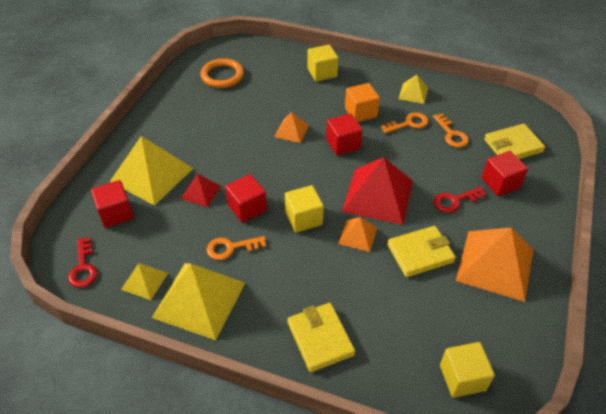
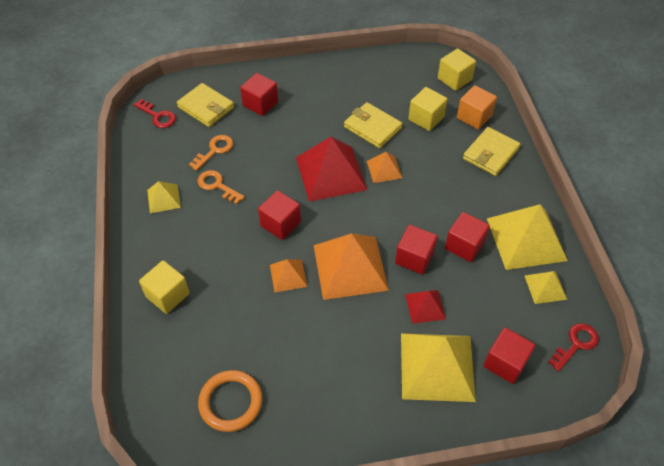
camera: 120 degrees left, 5 degrees up
orange key [207,236,266,260] -> red cube [445,212,490,262]
yellow cube [285,185,324,233] -> yellow cube moved to [408,87,447,131]
orange cube [345,83,380,122] -> orange cube moved to [457,85,497,129]
red key [434,187,486,213] -> red key moved to [134,99,176,128]
orange pyramid [456,228,534,302] -> orange pyramid moved to [313,233,389,300]

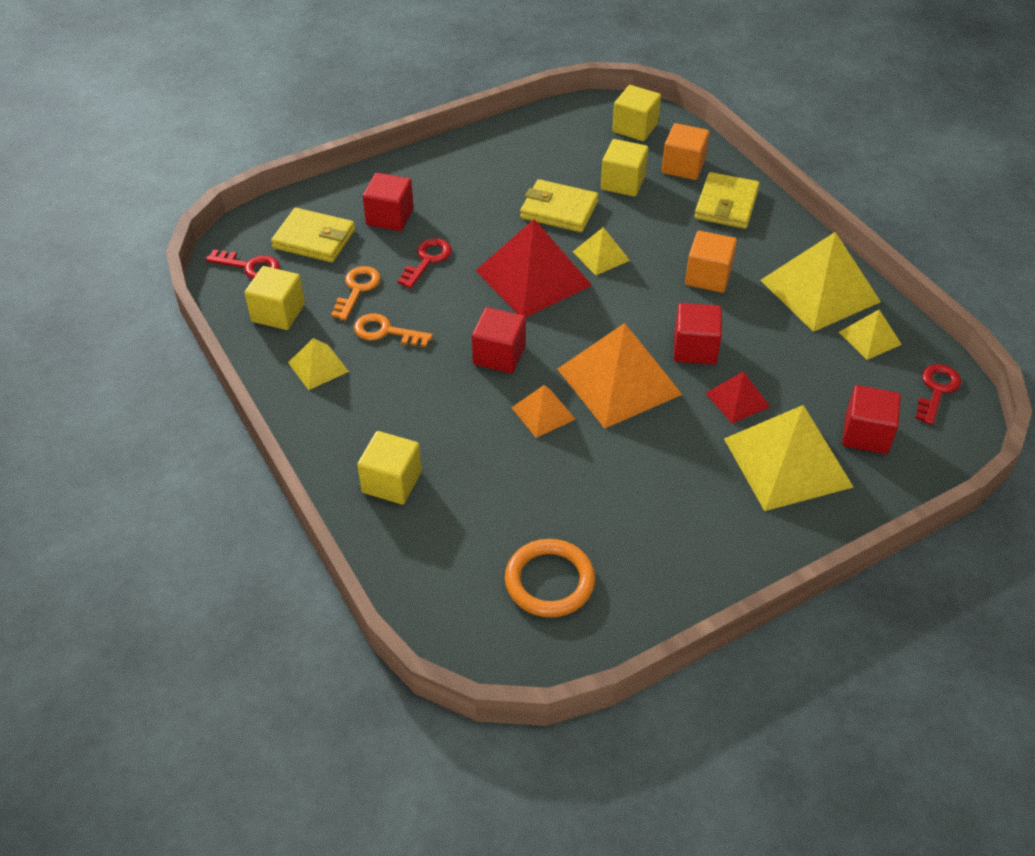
camera: 20 degrees left, 5 degrees down
orange pyramid [367,152,402,183] -> yellow pyramid [573,227,630,275]
red cube [445,212,490,262] -> none
none -> yellow cube [245,266,305,330]
none -> red key [397,238,452,289]
none -> orange cube [685,231,737,293]

